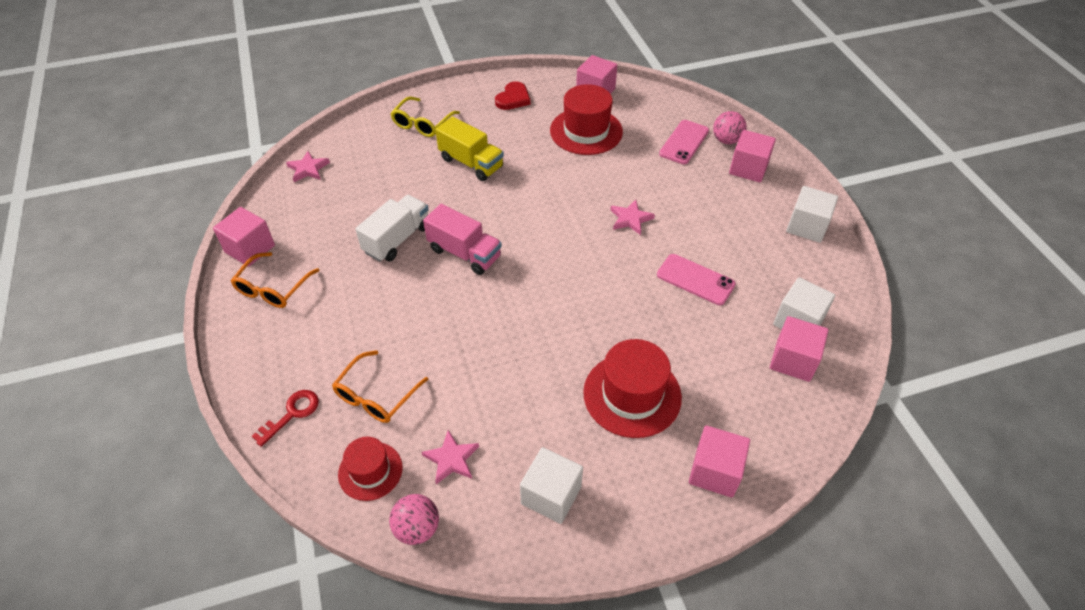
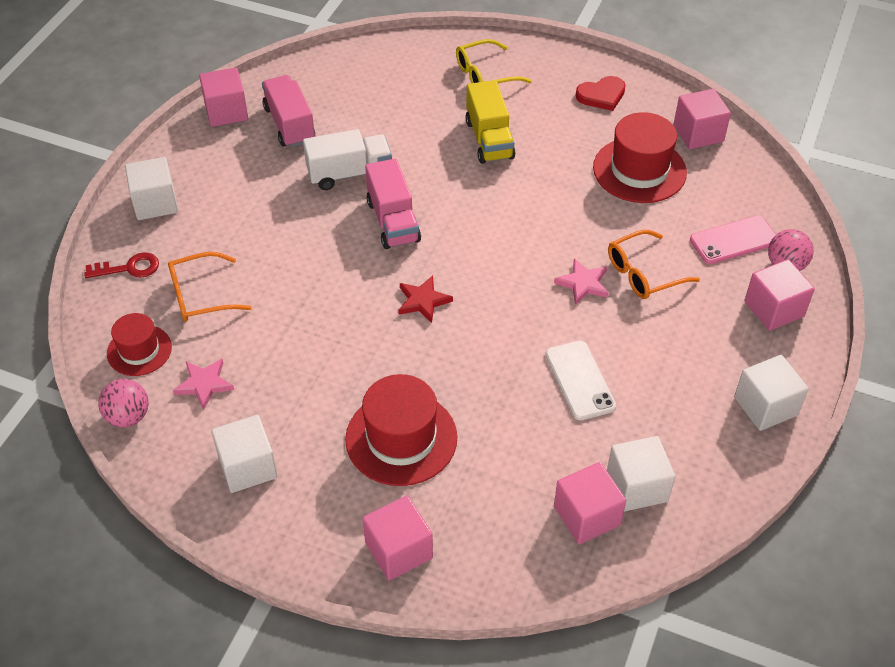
camera: 40 degrees right, 0 degrees up
orange glasses [231,252,320,308] -> orange glasses moved to [608,230,700,299]
pink star [286,151,330,182] -> none
pink phone [657,254,736,305] -> white phone [545,341,616,421]
none -> white cube [125,157,178,220]
none -> pink truck [262,75,315,148]
none -> red star [398,276,453,323]

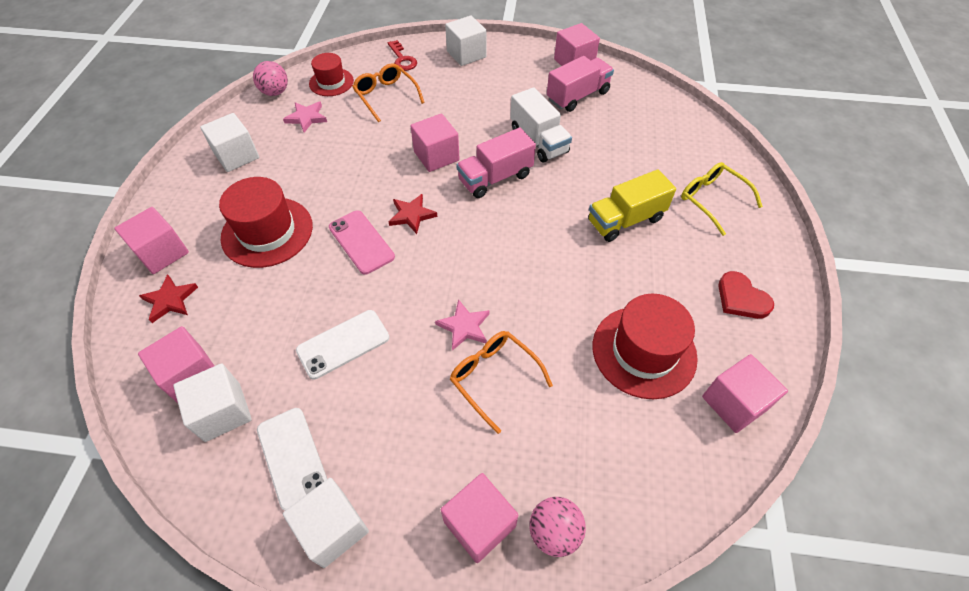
camera: 75 degrees right, 5 degrees up
pink phone [690,216,776,264] -> pink phone moved to [329,210,395,275]
none -> red star [139,274,198,323]
none -> white phone [257,408,327,511]
none -> pink cube [411,113,460,172]

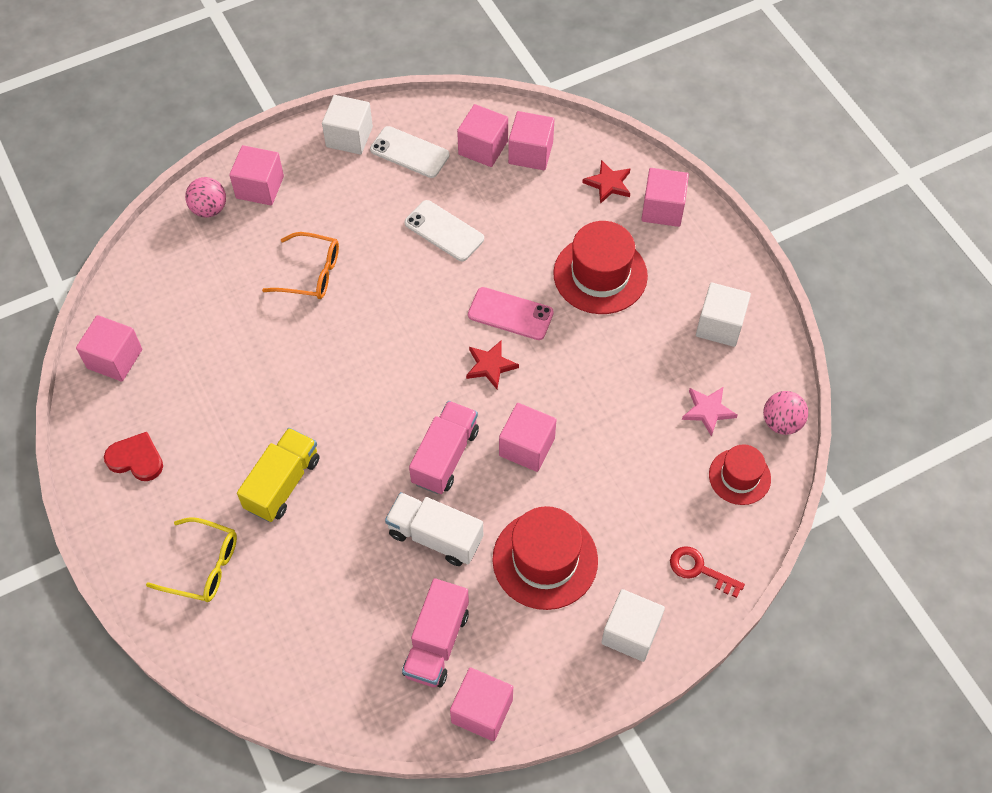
camera: 145 degrees right, 5 degrees up
white cube [173,363,252,442] -> pink cube [457,104,508,167]
white phone [296,310,389,379] -> white phone turned 75 degrees counterclockwise [405,200,484,261]
orange glasses [352,63,425,122] -> none
pink star [435,299,490,351] -> none
red hat [593,294,698,399] -> red hat moved to [492,506,598,610]

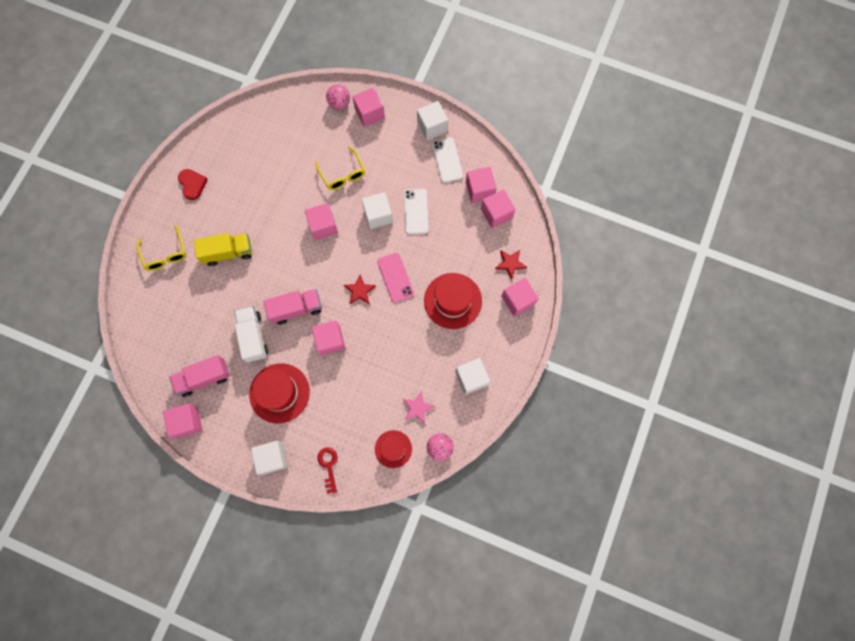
camera: 50 degrees right, 15 degrees up
pink cube [76,315,142,382] -> pink cube moved to [305,203,338,240]
orange glasses [262,232,339,299] -> yellow glasses [315,147,365,190]
none -> white cube [361,192,393,229]

